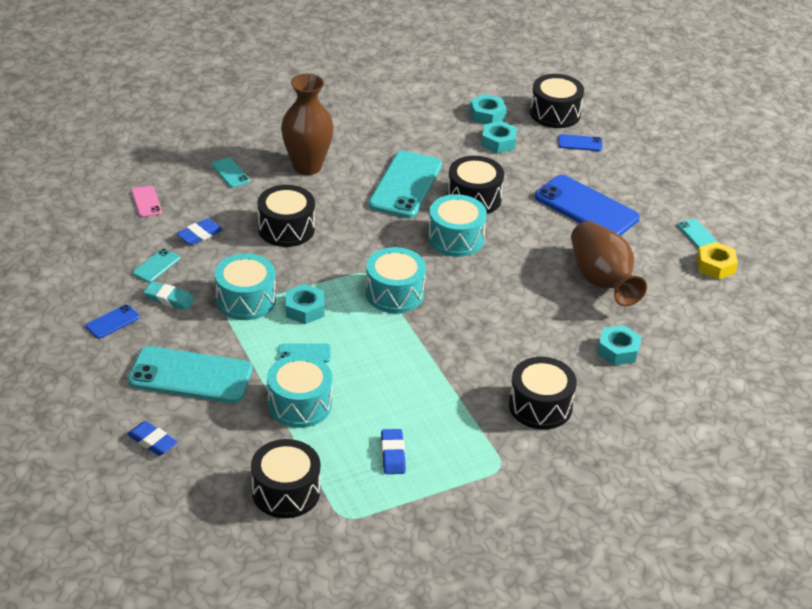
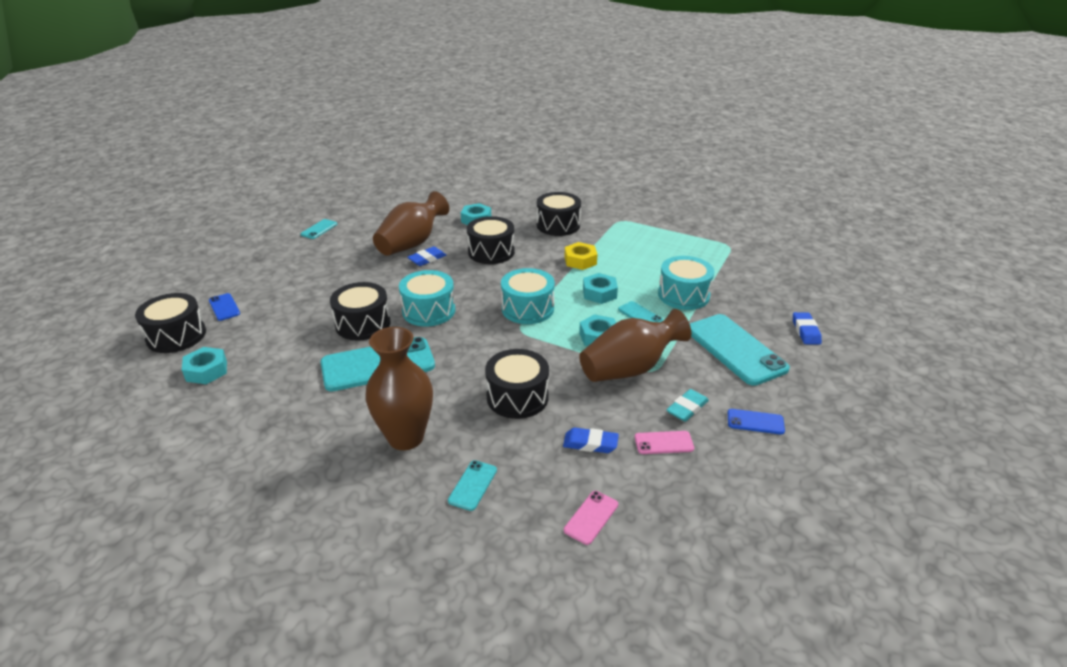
camera: 125 degrees left, 5 degrees down
turquoise phone [133,249,180,283] -> pink phone [635,431,694,454]
turquoise eraser [144,281,194,310] -> turquoise eraser turned 60 degrees clockwise [666,389,709,422]
turquoise drum [215,254,276,320] -> brown vase [579,309,691,382]
black drum [251,439,320,518] -> black drum moved to [467,216,515,264]
blue eraser [381,429,406,474] -> blue eraser moved to [408,246,446,266]
turquoise nut [482,121,517,154] -> turquoise nut moved to [583,273,618,304]
blue phone [535,175,640,236] -> none
yellow nut [697,242,738,280] -> yellow nut moved to [564,242,597,270]

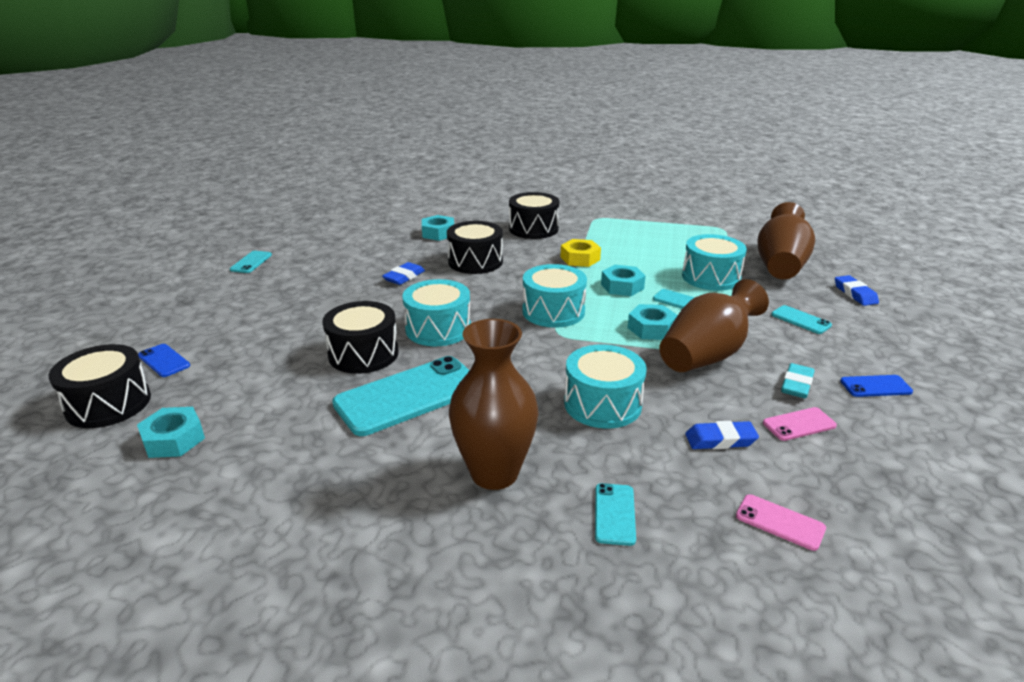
camera: 15 degrees left, 5 degrees down
brown vase [373,191,449,256] -> brown vase moved to [757,202,815,279]
black drum [485,349,549,419] -> turquoise drum [564,344,646,429]
pink phone [564,491,618,545] -> pink phone turned 75 degrees counterclockwise [736,494,826,551]
turquoise phone [690,314,790,386] -> turquoise phone [771,305,832,334], size x0.46

